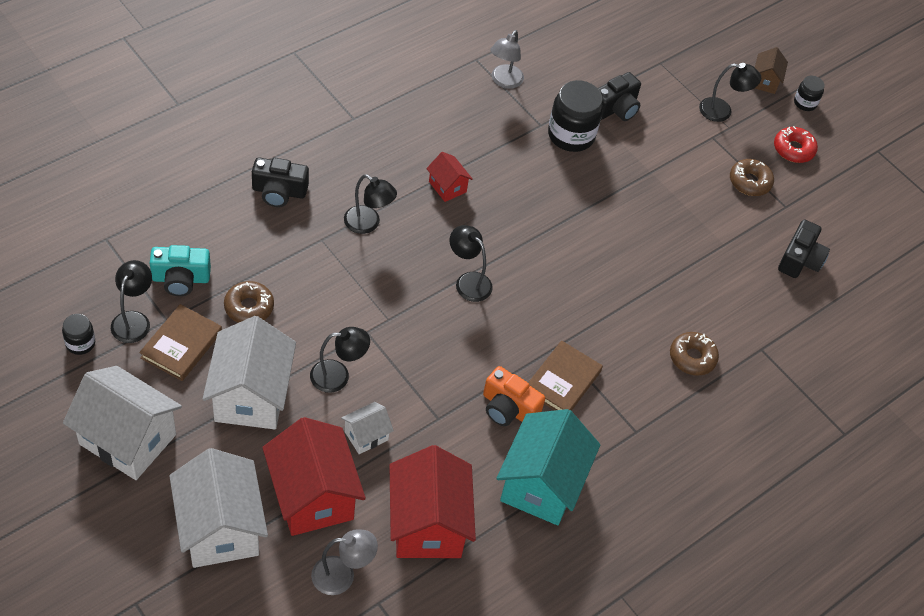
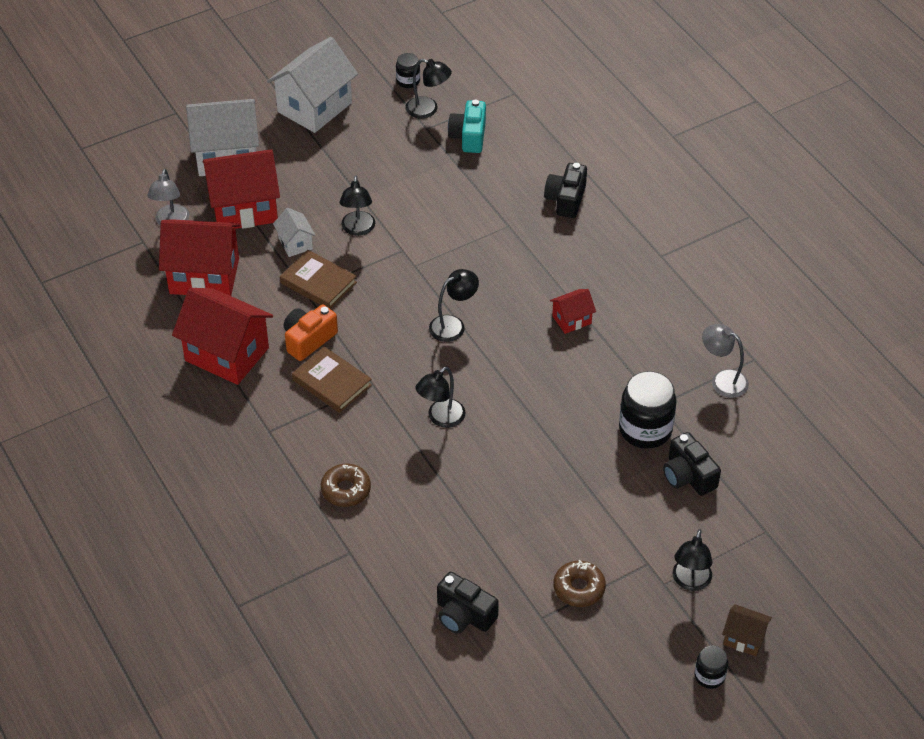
camera: 105 degrees right, 5 degrees down
brown book [139,304,222,381] -> brown book moved to [280,250,357,309]
white house [202,316,296,429] -> none
brown donut [224,281,274,323] -> none
black lamp [344,174,397,234] -> black lamp moved to [415,366,465,428]
turquoise house [496,409,600,525] -> red house [172,288,273,385]
red donut [774,126,818,163] -> none

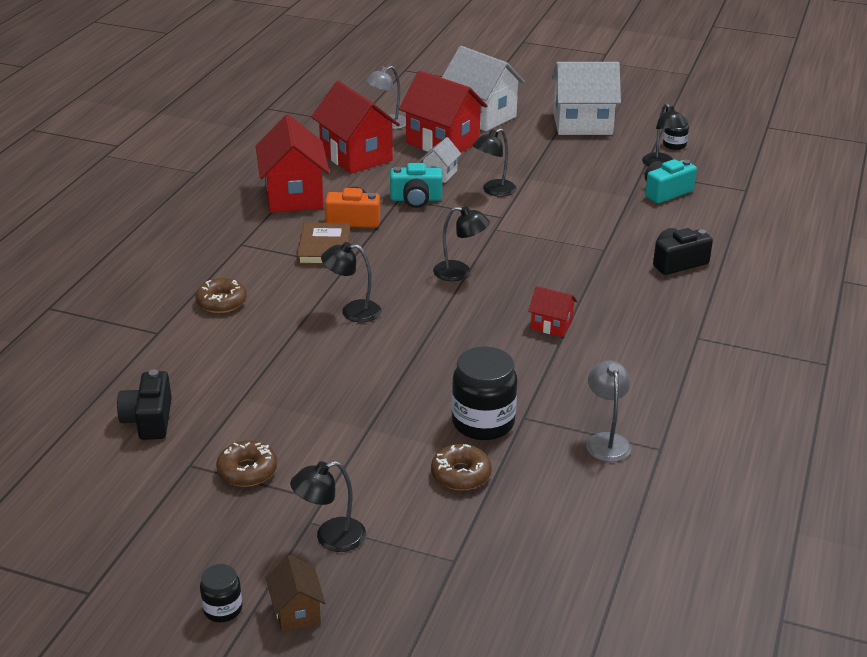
camera: 50 degrees right, 15 degrees down
brown book [280,250,357,309] -> turquoise camera [390,163,442,208]
black camera [663,432,721,496] -> brown donut [431,444,492,490]

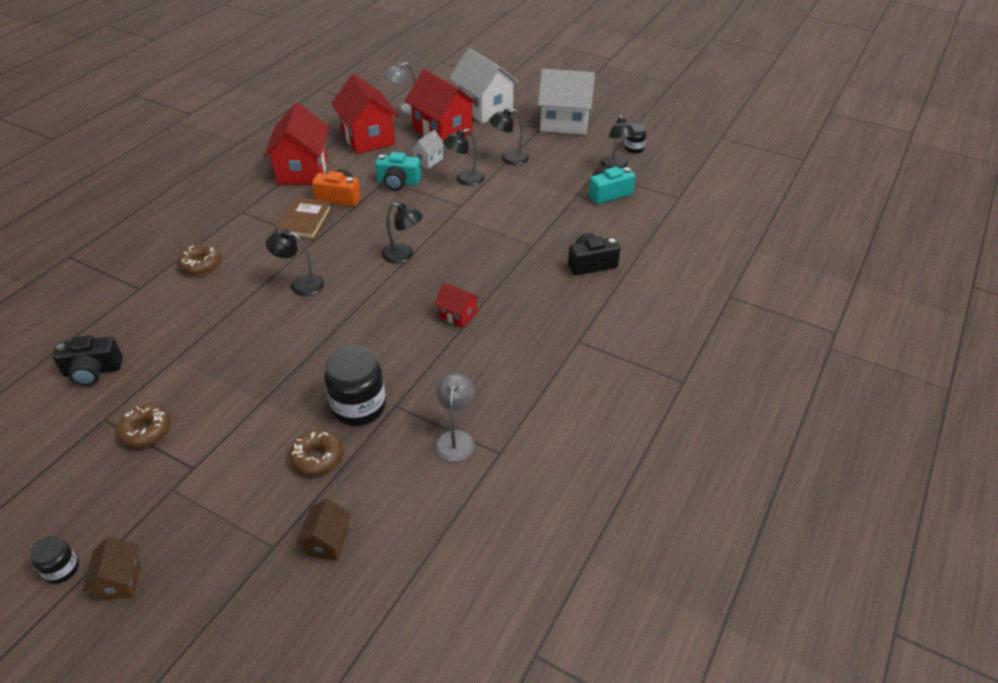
camera: 10 degrees right, 10 degrees up
black camera [117,369,172,440] -> black camera turned 105 degrees counterclockwise [53,335,123,386]
black lamp [290,461,366,552] -> black lamp moved to [489,108,529,165]
none -> brown house [296,499,351,561]

